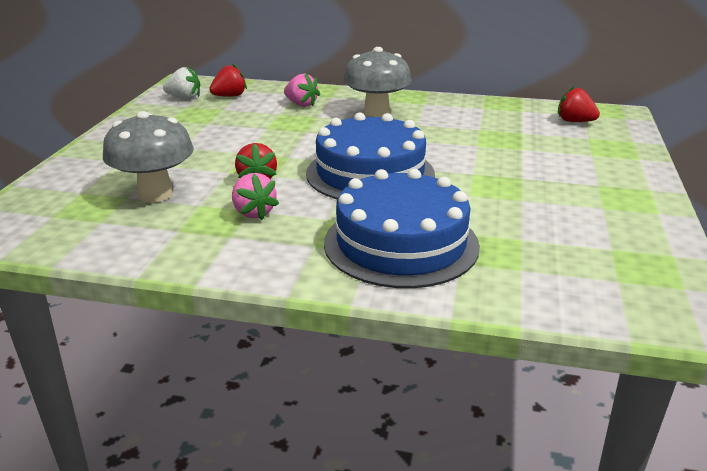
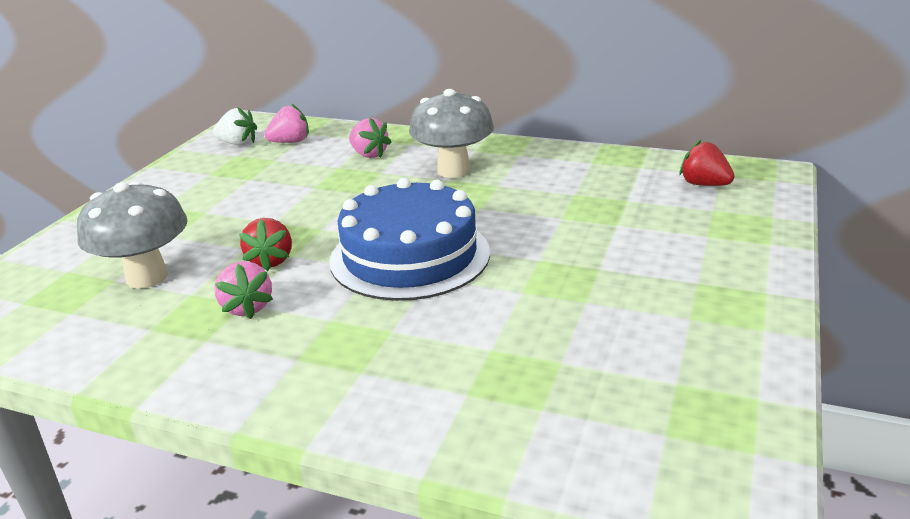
camera: 10 degrees right, 0 degrees up
red strawberry [209,63,247,97] -> pink strawberry [264,104,309,143]
blue cake [324,169,480,288] -> none

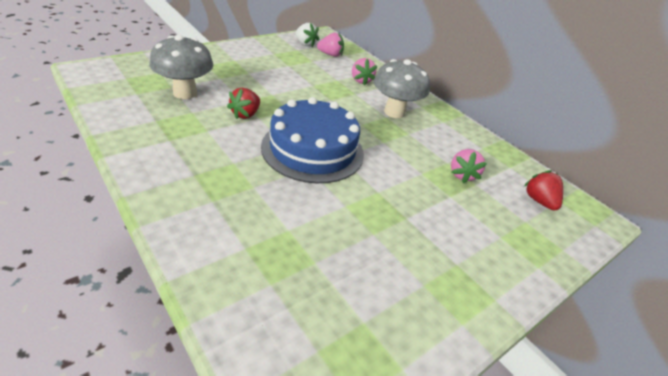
camera: 25 degrees right, 10 degrees up
pink strawberry [214,261,273,319] -> pink strawberry moved to [451,149,487,183]

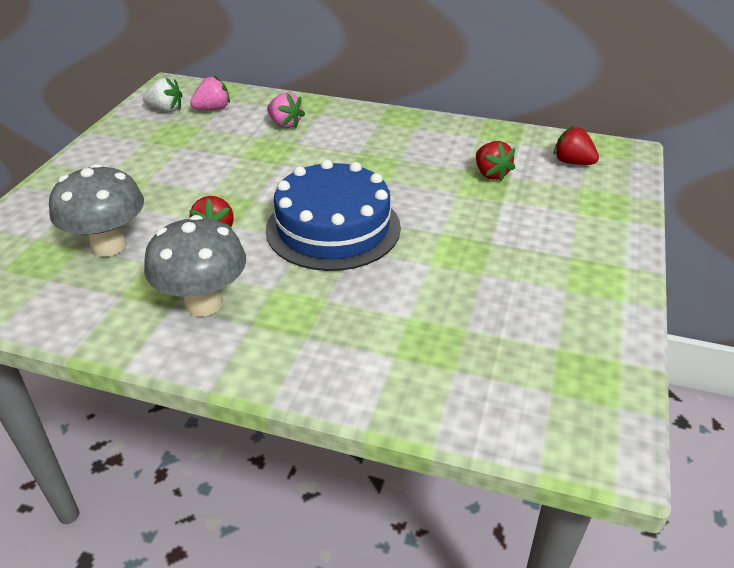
camera: 30 degrees left, 0 degrees up
grey mushroom [374,59,430,118] -> grey mushroom moved to [144,215,246,316]
pink strawberry [451,149,487,183] -> red strawberry [476,141,515,181]

